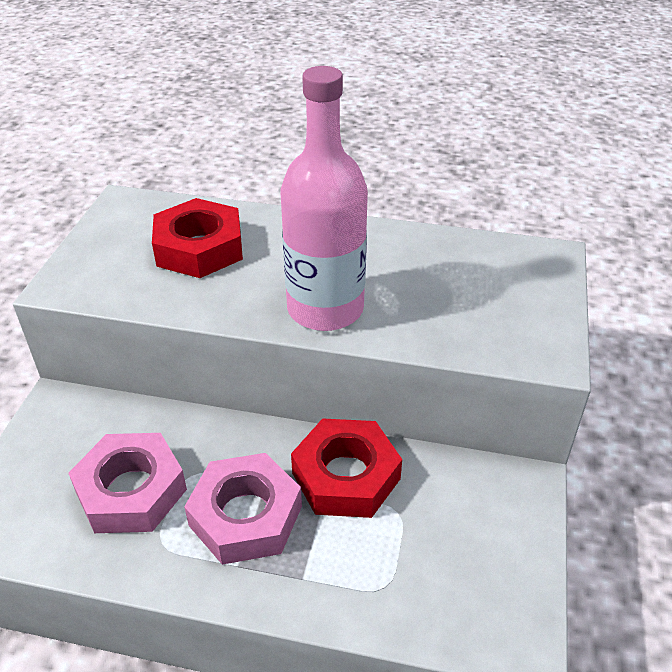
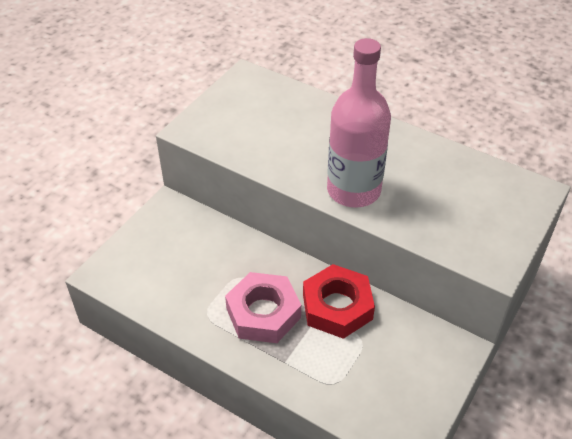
camera: 20 degrees right, 5 degrees up
pink nut [69,433,187,533] -> none
red nut [152,198,243,278] -> none

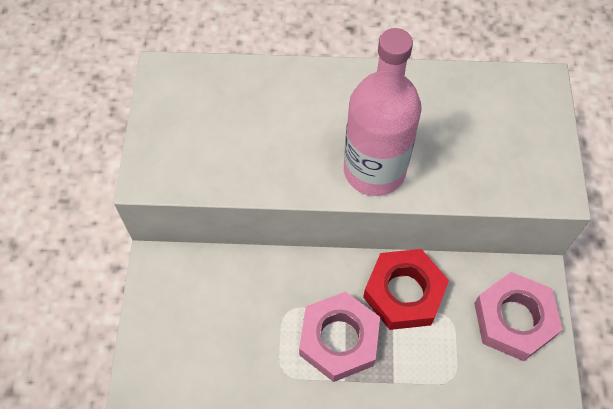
camera: 30 degrees left, 15 degrees up
none -> pink nut [474,272,563,361]

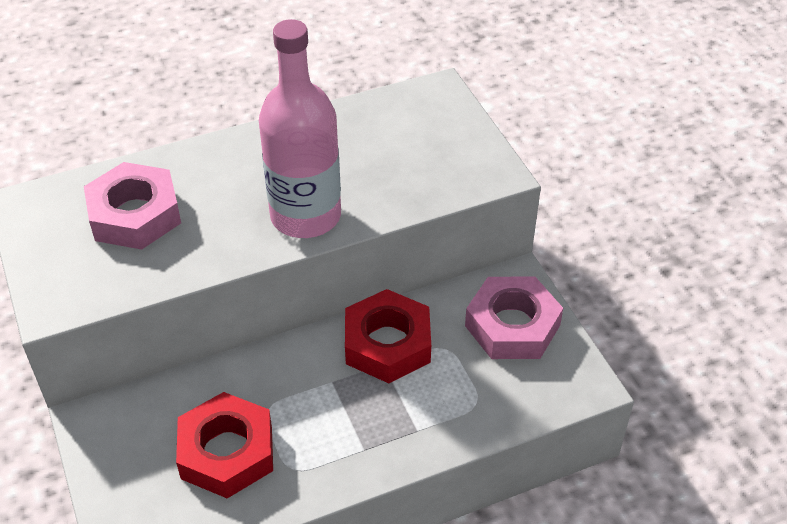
camera: 25 degrees left, 15 degrees down
pink nut [299,291,380,382] -> pink nut moved to [84,162,181,250]
none -> red nut [176,392,273,498]

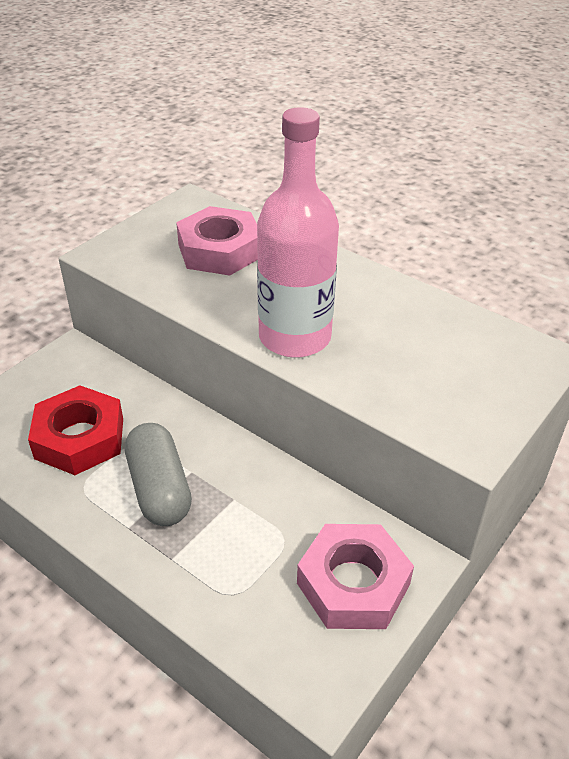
camera: 60 degrees right, 5 degrees down
red nut [345,289,431,383] -> none
none -> grey capsule [125,423,192,526]

